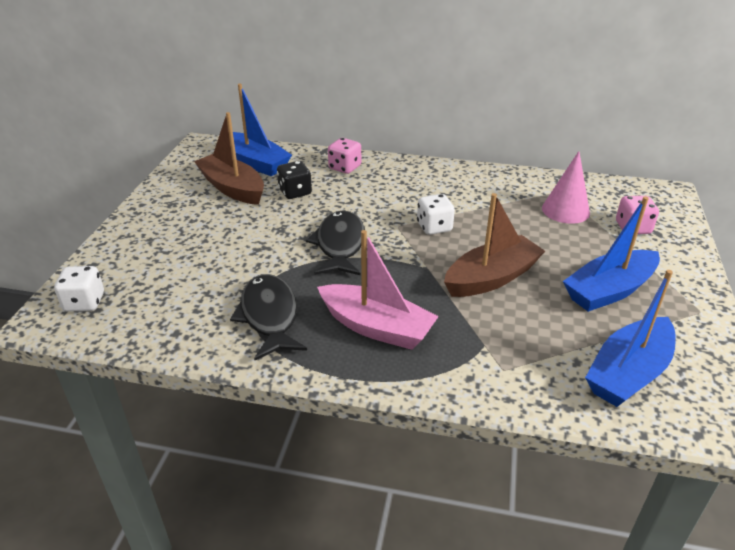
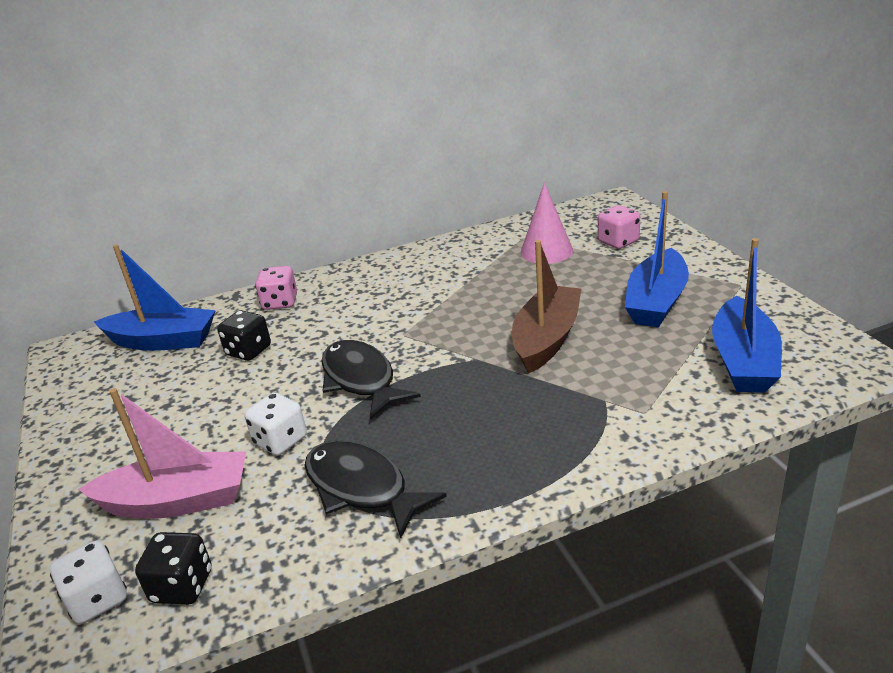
camera: 30 degrees left, 5 degrees down
brown boat [194,112,264,205] -> none
pink boat [317,230,439,350] -> pink boat moved to [78,388,246,519]
white dice [417,194,455,235] -> white dice moved to [245,392,307,456]
none -> black dice [135,532,212,605]

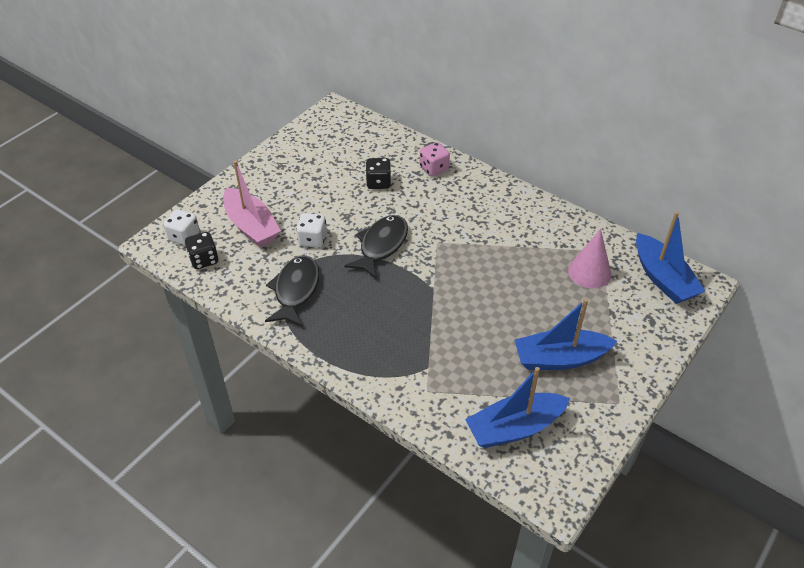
camera: 55 degrees right, 15 degrees up
blue boat [94,244,216,351] -> blue boat moved to [636,211,705,304]
brown boat [512,240,581,373] -> none
pink dice [598,205,640,249] -> none

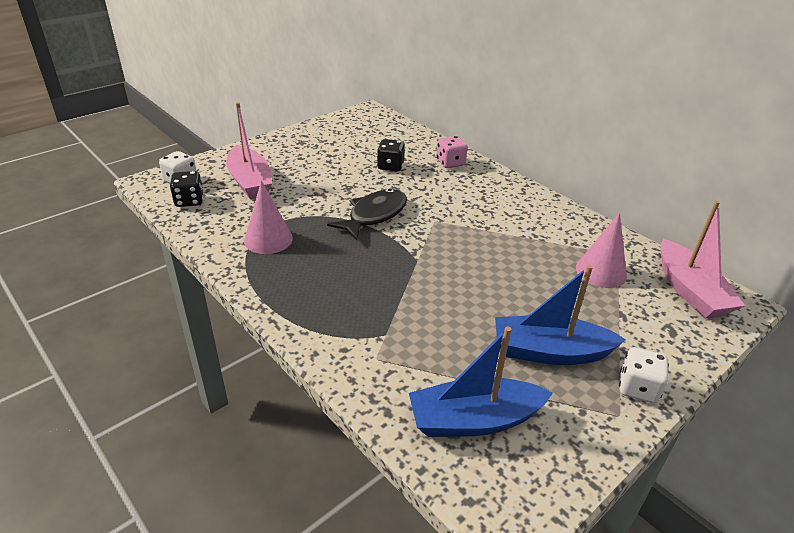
camera: 10 degrees right, 10 degrees down
black fish [265,255,319,327] -> pink cone [244,181,293,254]
white dice [296,213,327,248] -> white dice moved to [619,347,669,403]
blue boat [636,211,705,304] -> pink boat [661,201,745,319]

